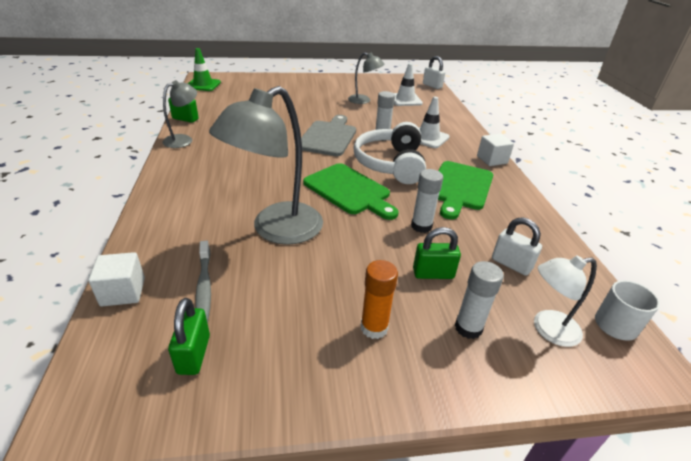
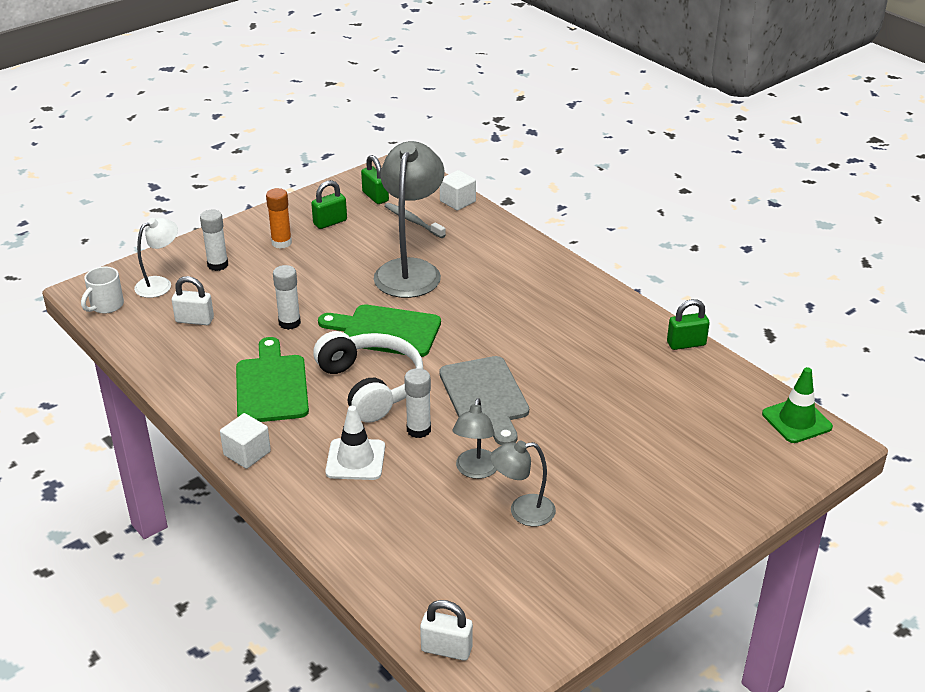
camera: 150 degrees right, 0 degrees up
grey lamp [163,80,197,148] -> grey lamp moved to [452,398,497,479]
white traffic cone [394,63,423,106] -> none
green padlock [413,227,461,279] -> green padlock moved to [311,180,347,229]

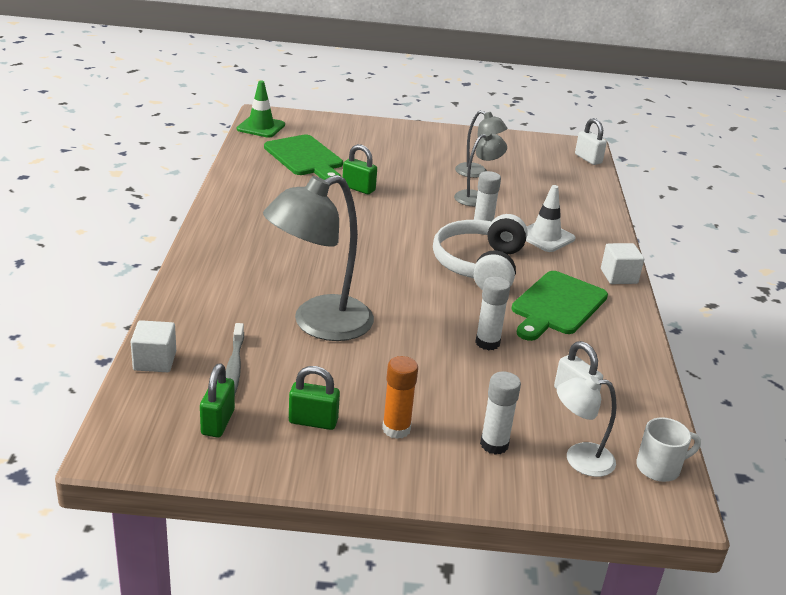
camera: 140 degrees left, 5 degrees down
green cutting board [318,304,441,357] -> green cutting board moved to [264,135,343,180]
grey cutting board [439,356,529,445] -> none
green padlock [667,299,710,350] -> green padlock moved to [342,144,377,194]

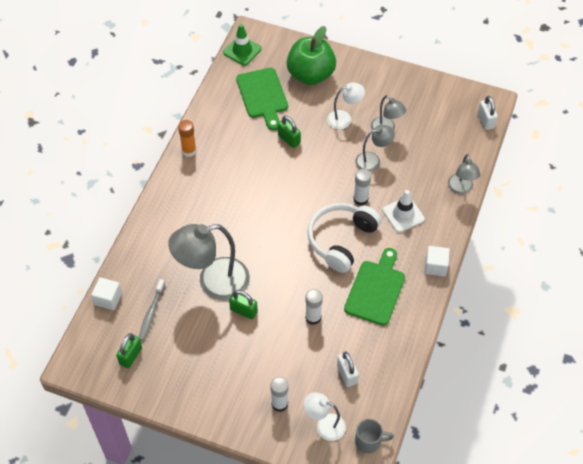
camera: 20 degrees right, 25 degrees up
green padlock [289,366,340,430] -> green padlock moved to [229,290,258,319]
orange glue stick [382,356,418,439] -> orange glue stick moved to [178,120,196,157]
green cutting board [512,271,608,341] -> green cutting board turned 150 degrees clockwise [344,248,405,326]
white mug [636,417,701,482] -> grey mug [355,419,394,453]
none -> green apple [287,26,336,85]
none -> white lamp [327,82,365,129]
none -> grey lamp [448,154,481,194]

